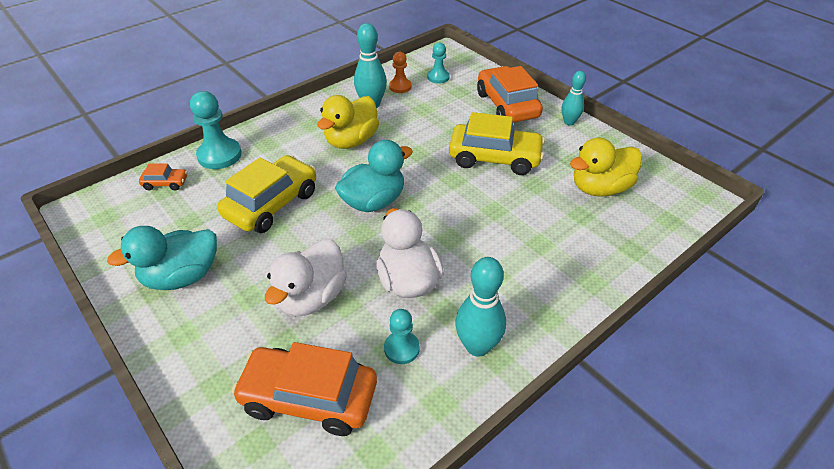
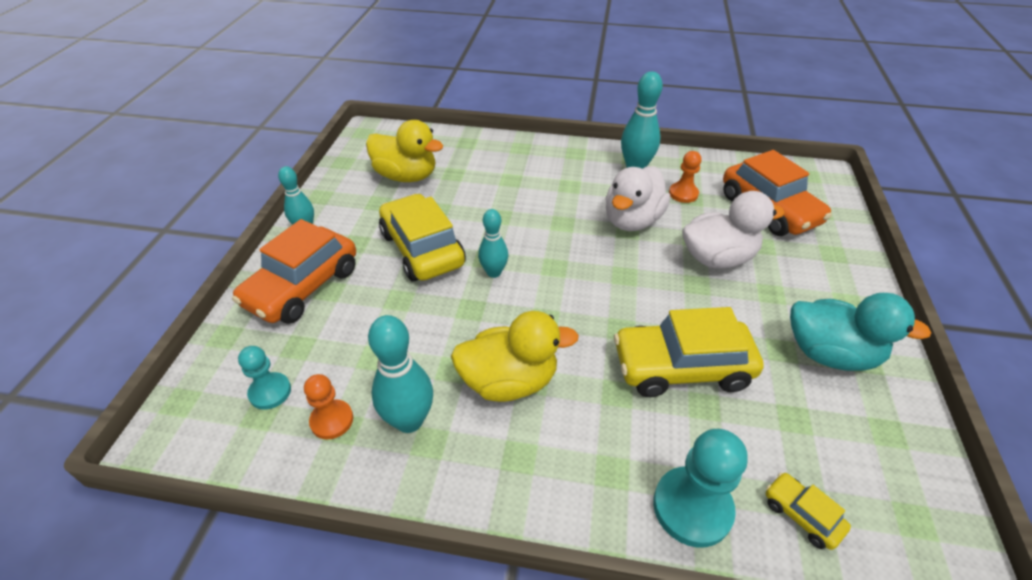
camera: 130 degrees left, 0 degrees up
orange car [139,163,187,191] -> yellow car [766,472,851,550]
turquoise duck [335,140,413,212] -> none
turquoise pawn [384,309,420,364] -> orange pawn [669,151,702,203]
none -> turquoise bowling pin [478,209,508,278]

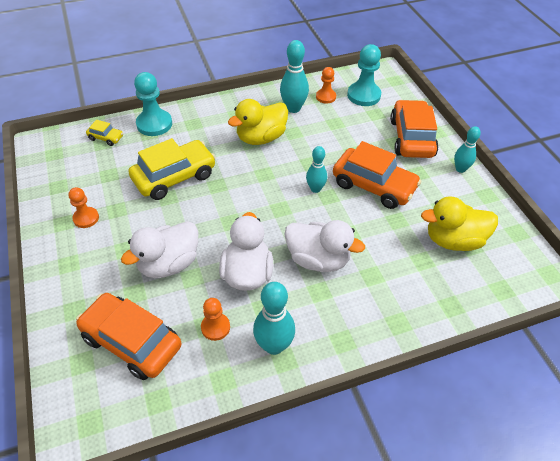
camera: 150 degrees right, 5 degrees up
turquoise pawn [238,346,291,410] -> turquoise pawn [347,44,381,106], size x1.65
yellow car [379,194,466,282] -> orange car [333,141,422,209]
turquoise duck [790,293,931,371] -> orange pawn [68,187,99,228]
none -> white duck [285,220,365,272]

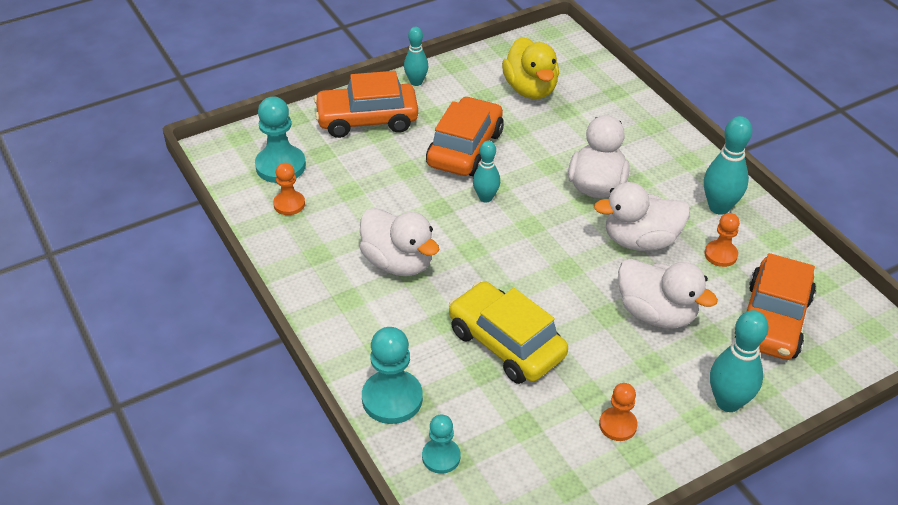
camera: 100 degrees left, 5 degrees down
yellow car [86,120,123,146] -> turquoise pawn [422,415,460,474]
yellow duck [228,99,288,145] -> white duck [360,208,439,276]
turquoise bowling pin [280,40,309,113] -> turquoise bowling pin moved to [710,310,768,412]

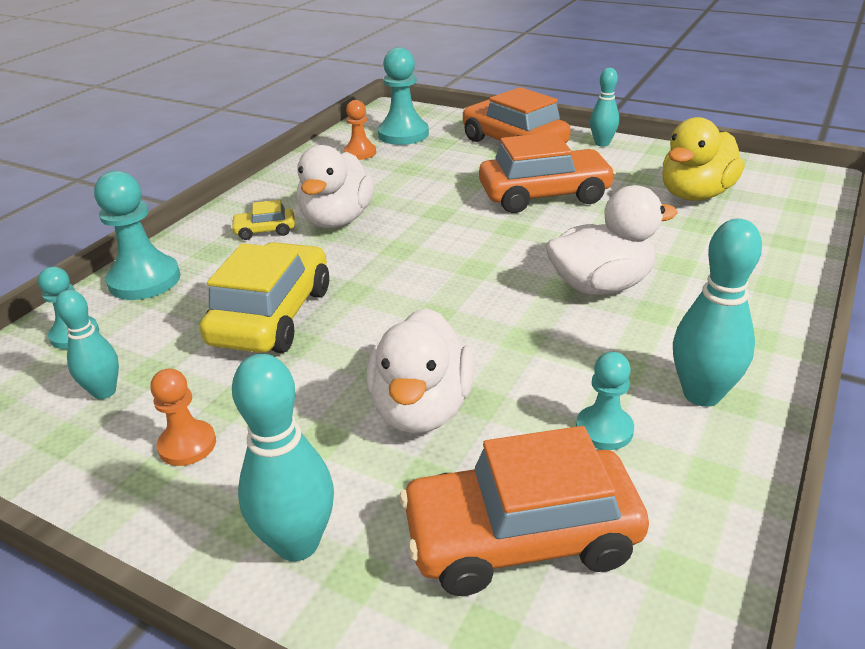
camera: 60 degrees right, 10 degrees down
turquoise bowling pin [473,141,500,203] -> turquoise bowling pin moved to [56,290,119,399]
white duck [594,182,690,251] -> none
orange pawn [704,213,740,267] -> turquoise pawn [576,352,634,450]
none -> yellow car [231,200,295,240]

